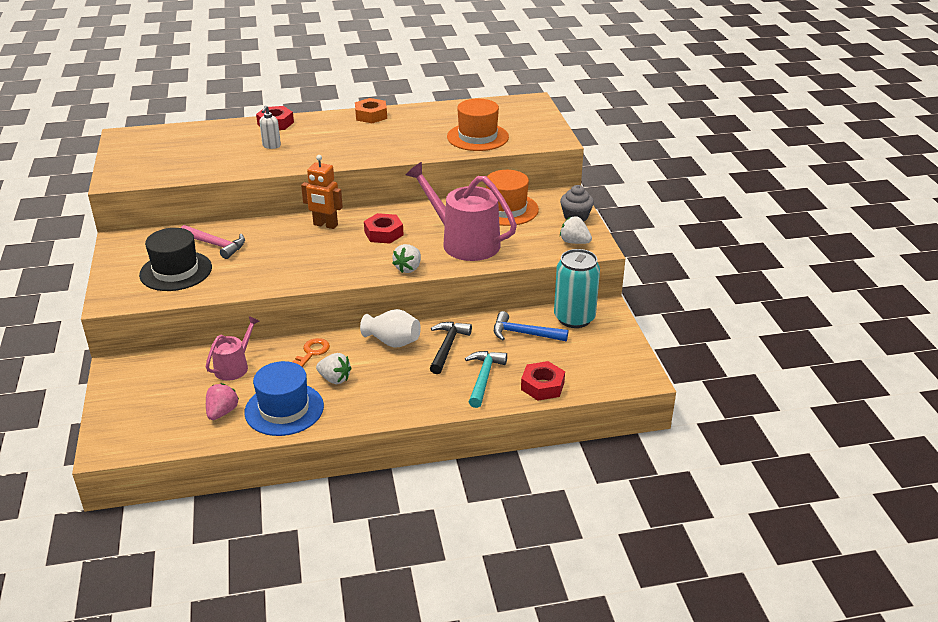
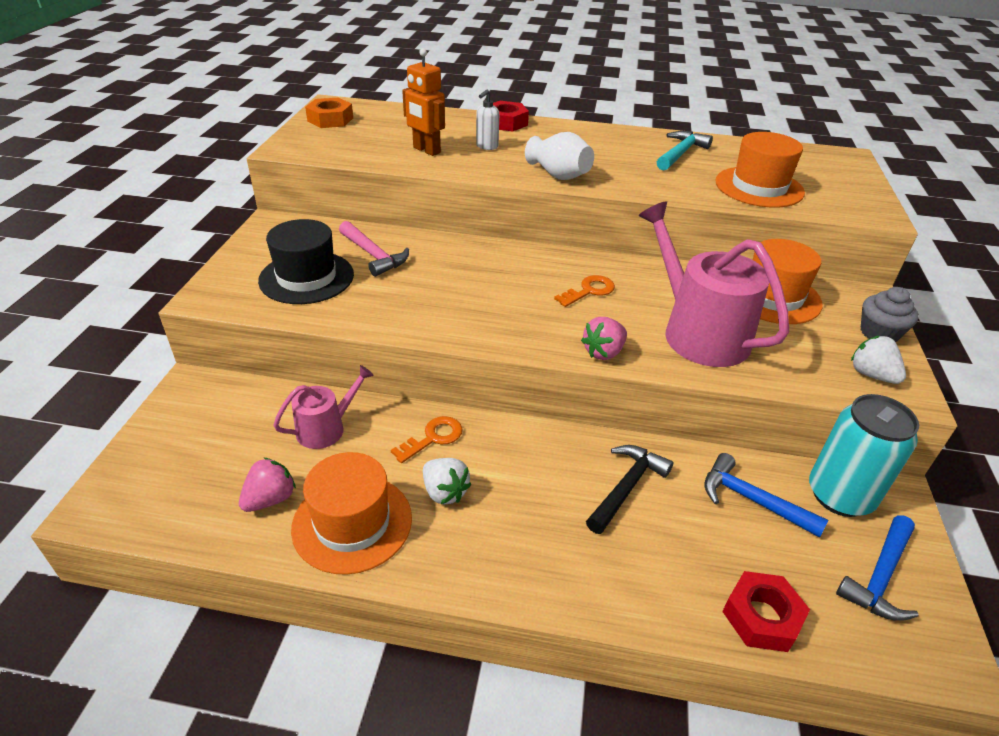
camera: 20 degrees right, 5 degrees up
blue hat [244,361,324,436] -> orange hat [291,452,412,575]
orange robot [301,155,343,229] -> orange robot moved to [402,48,445,156]
orange nut [355,98,387,123] -> orange nut moved to [305,98,353,128]
white vase [360,309,421,348] -> white vase moved to [525,132,594,180]
red nut [364,213,403,244] -> orange key [554,275,615,307]
white strawberry [392,244,421,273] -> pink strawberry [581,317,627,360]
turquoise hammer [465,351,507,408] -> turquoise hammer moved to [657,131,713,171]
none -> blue hammer [836,515,918,621]

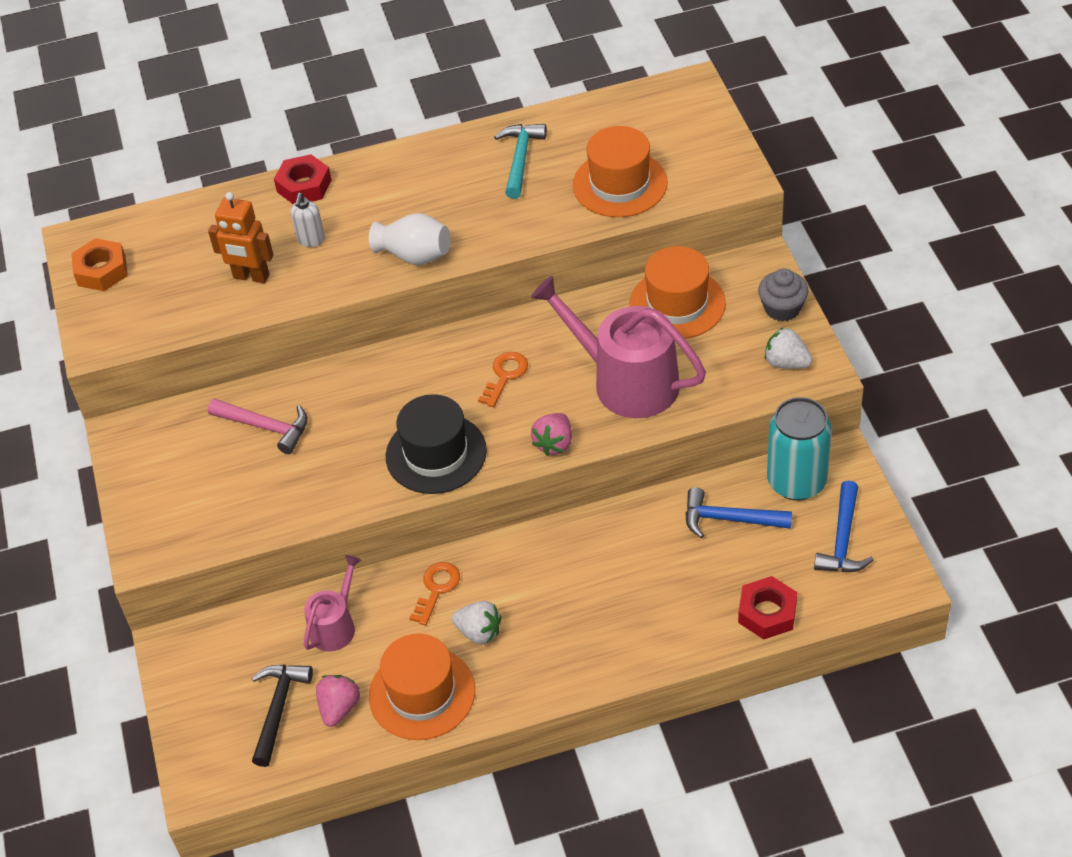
camera: 20 degrees left, 10 degrees up
black hat [258,219,354,304] -> black hat moved to [386,394,487,494]
black hammer [586,445,673,534] -> black hammer moved to [252,665,313,767]

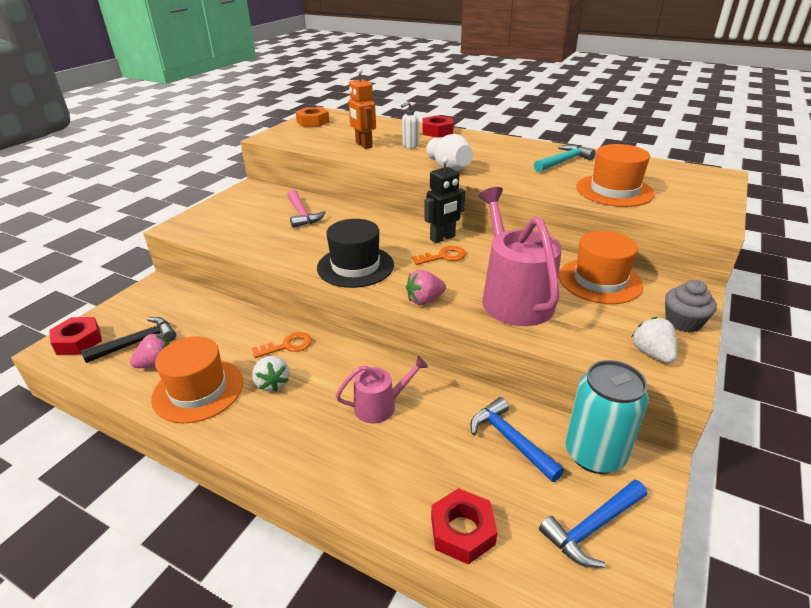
camera: 40 degrees right, 15 degrees down
pink watering can [304,555,361,651] -> pink watering can moved to [336,356,428,423]
none -> red nut [49,317,102,355]
none -> black robot [424,157,465,243]

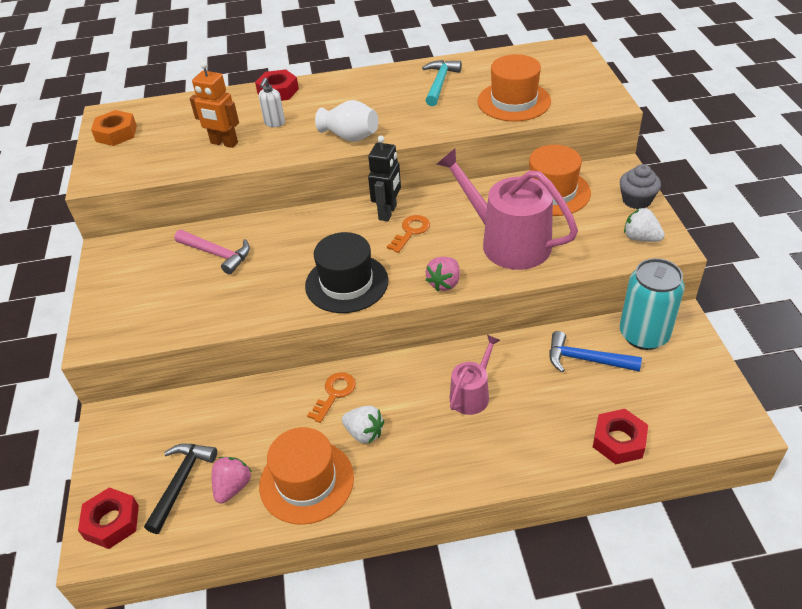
camera: 35 degrees left, 10 degrees up
blue hammer [539,480,647,568] -> none

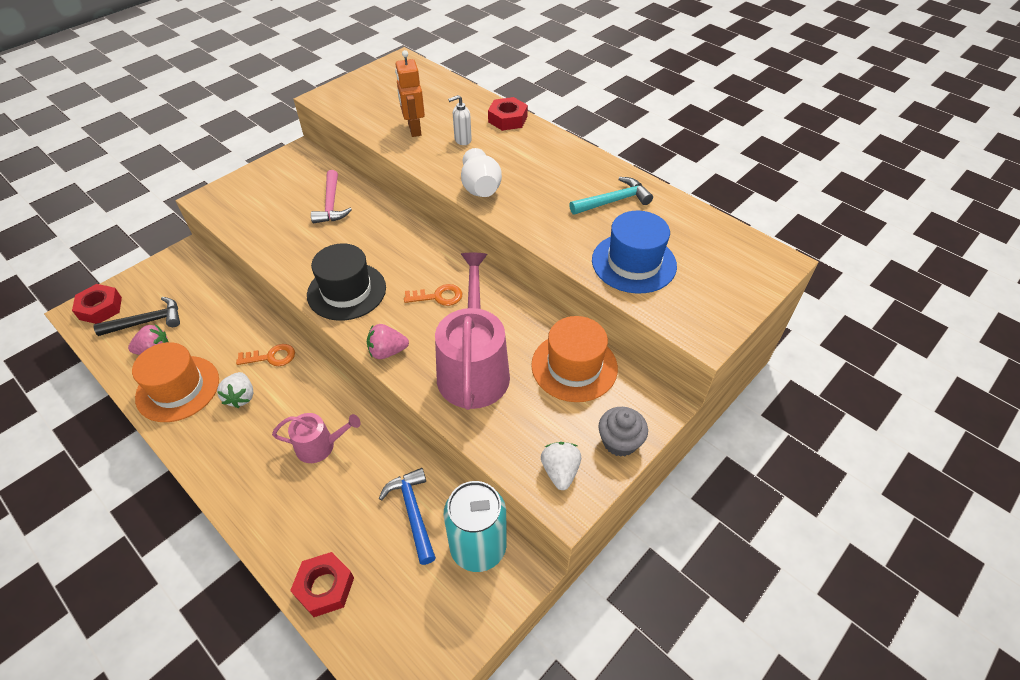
camera: 50 degrees right, 5 degrees up
orange nut [91,110,137,146] -> none
black robot [368,136,401,222] -> none
orange hat [477,54,551,122] -> blue hat [592,211,677,294]

